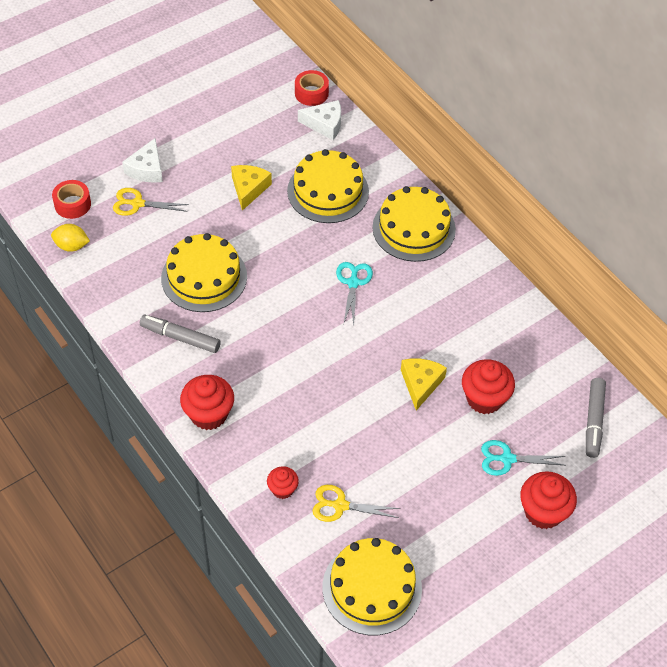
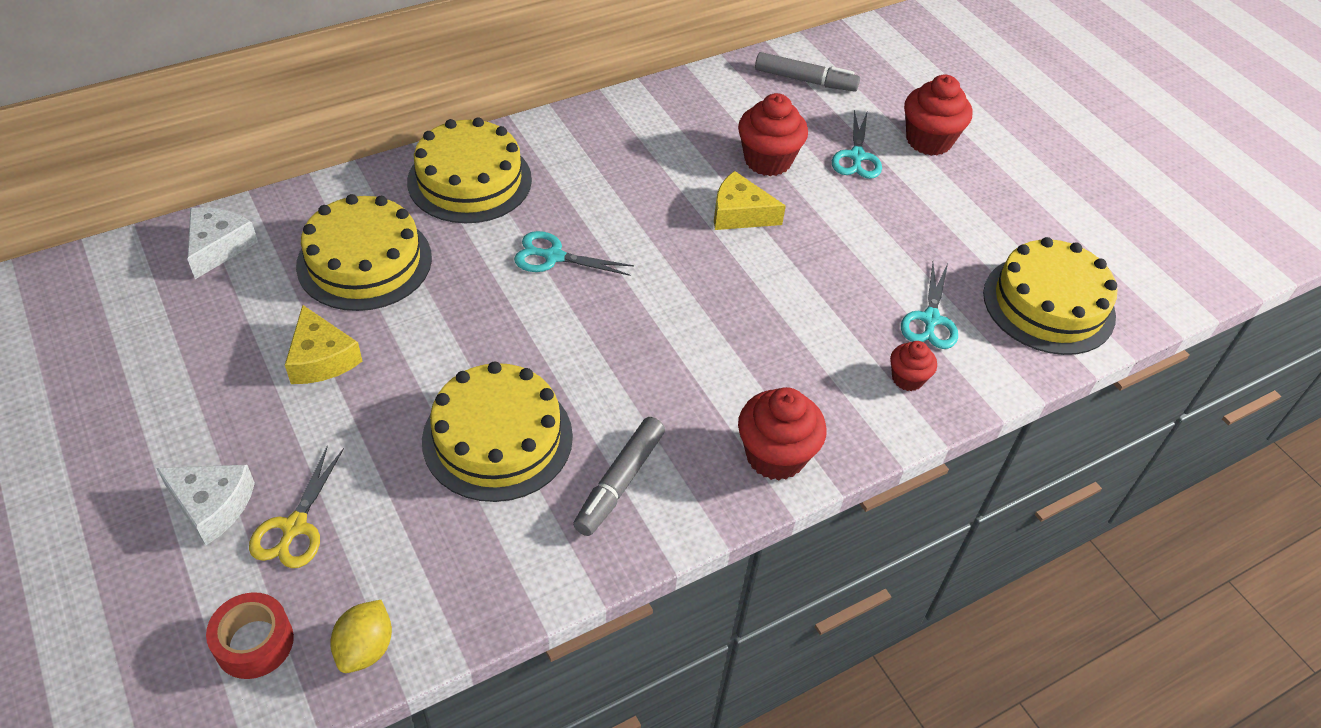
camera: 85 degrees left, 5 degrees down
yellow cheese [231,165,272,211] -> yellow cheese turned 135 degrees counterclockwise [285,305,363,384]
red tape [295,70,329,106] -> none
yellow scissors [313,485,400,522] -> turquoise scissors [901,263,958,349]

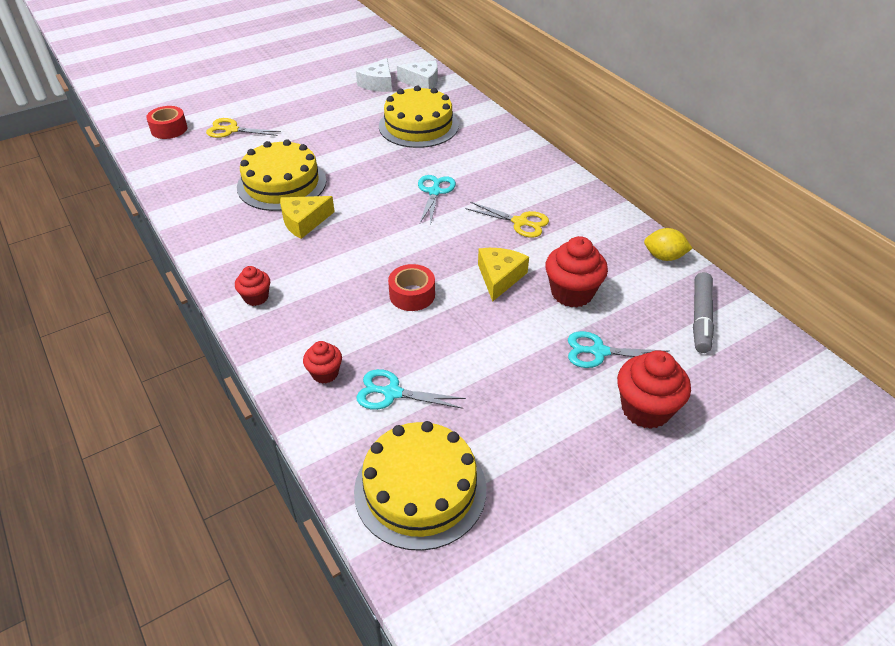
camera: 90 degrees right, 5 degrees down
white cheese [156,465,255,545] -> white cheese moved to [356,58,392,92]
yellow cheese [285,305,363,384] -> yellow cheese moved to [280,196,335,239]
yellow lemon [330,600,392,673] -> yellow lemon moved to [644,228,693,261]
yellow cake [407,117,532,223] -> none
grey marker [573,417,665,536] -> none
red cupcake [738,387,826,480] -> red cupcake [235,266,270,306], size x0.57
none -> red tape [388,264,435,311]
none -> yellow scissors [465,202,549,238]

